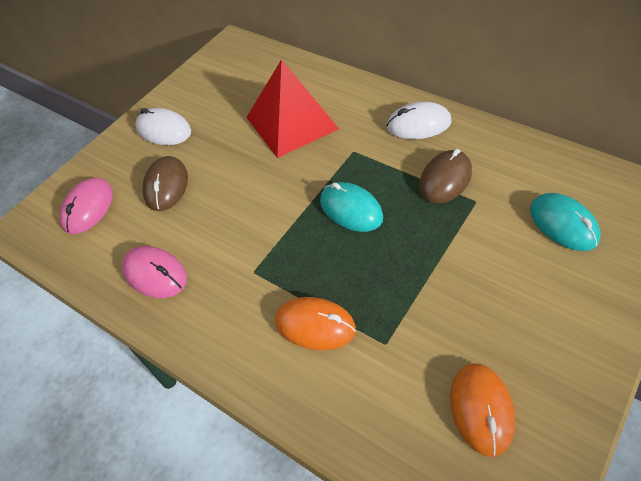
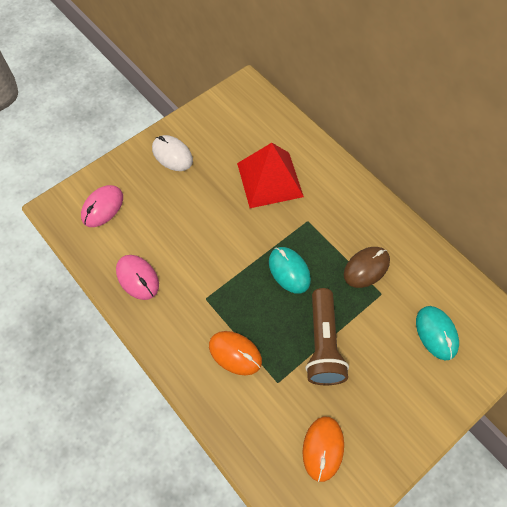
camera: 10 degrees right, 10 degrees up
brown mouse [142,156,188,211] -> none
white mouse [387,102,452,139] -> none
none -> brown flashlight [305,288,349,385]

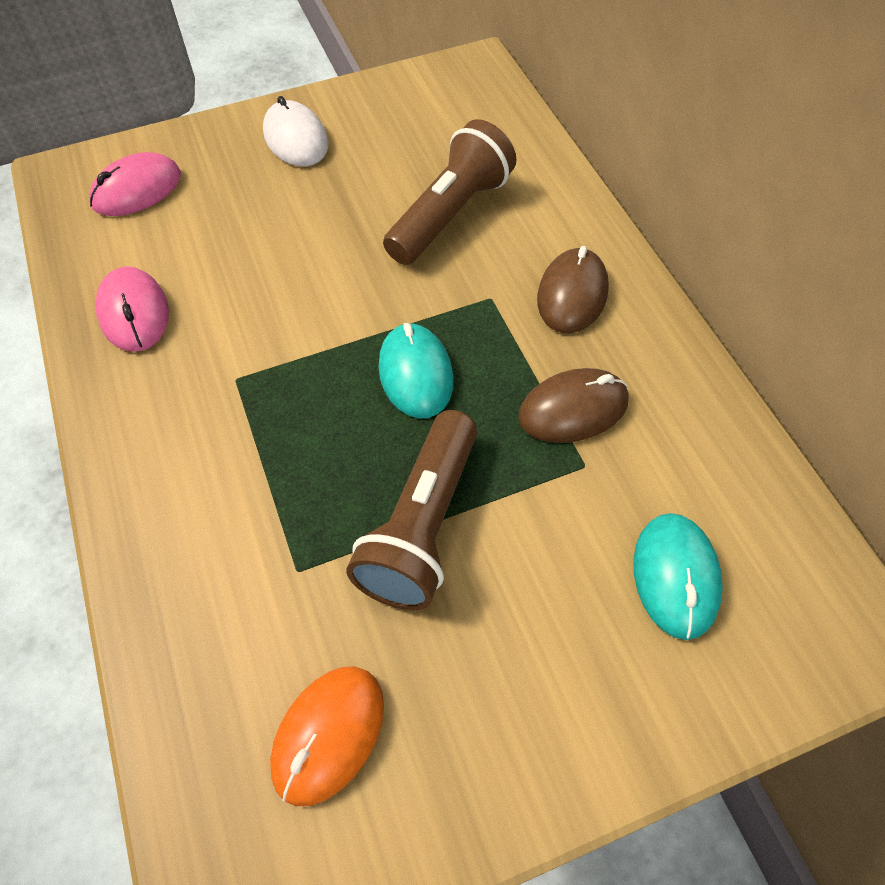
camera: 20 degrees right, 5 degrees down
orange mouse [209,331,262,375] -> none
red pyramid [237,143,304,208] -> brown flashlight [383,119,516,265]
none -> brown mouse [537,246,609,333]

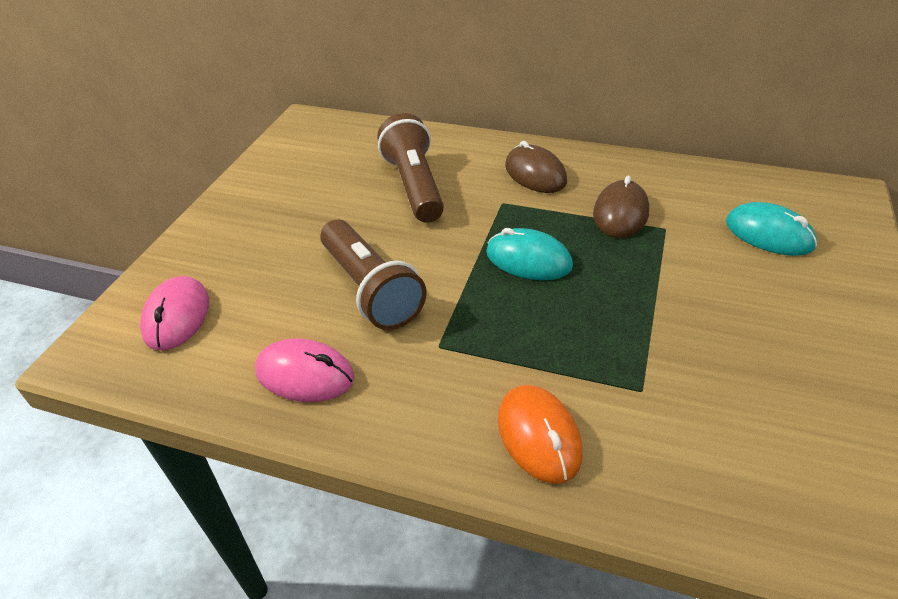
camera: 50 degrees left, 15 degrees down
white mouse [263,96,328,166] -> none
orange mouse [270,667,384,806] -> orange mouse moved to [498,385,583,484]
brown flashlight [346,410,477,610] -> brown flashlight moved to [320,220,427,330]

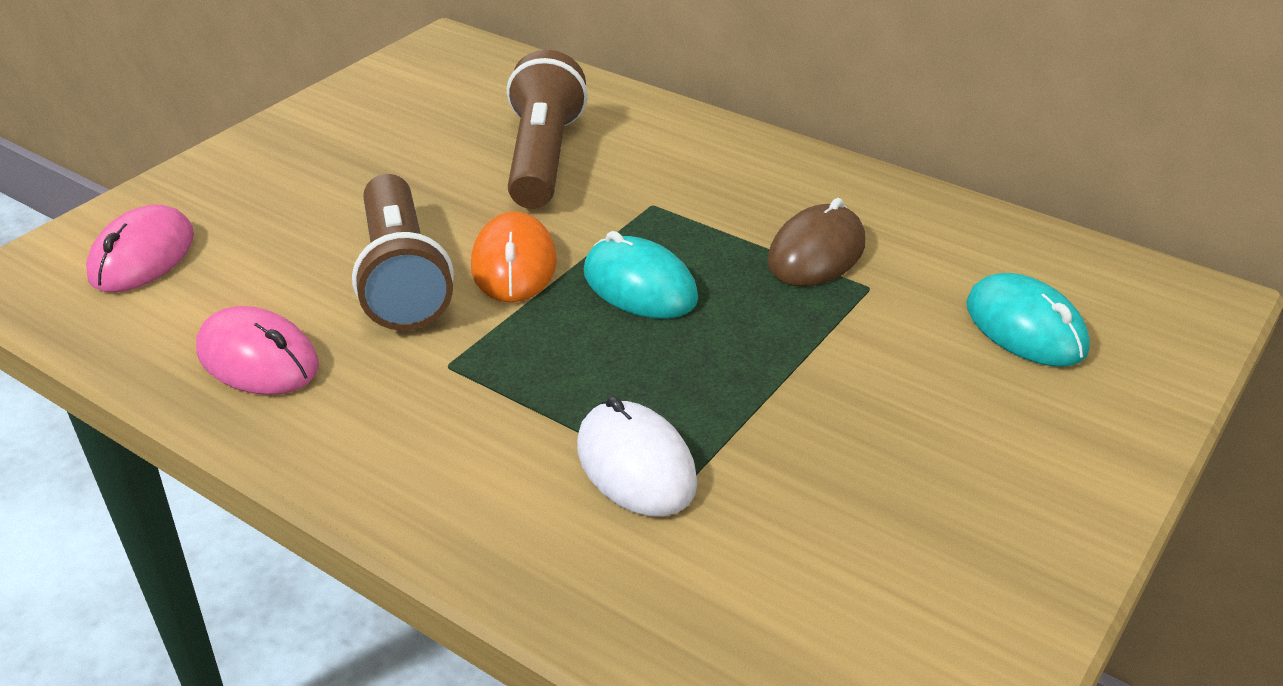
camera: 15 degrees right, 5 degrees down
orange mouse [498,385,583,484] -> orange mouse moved to [471,211,557,303]
brown mouse [505,141,567,193] -> none
none -> white mouse [577,396,698,517]

